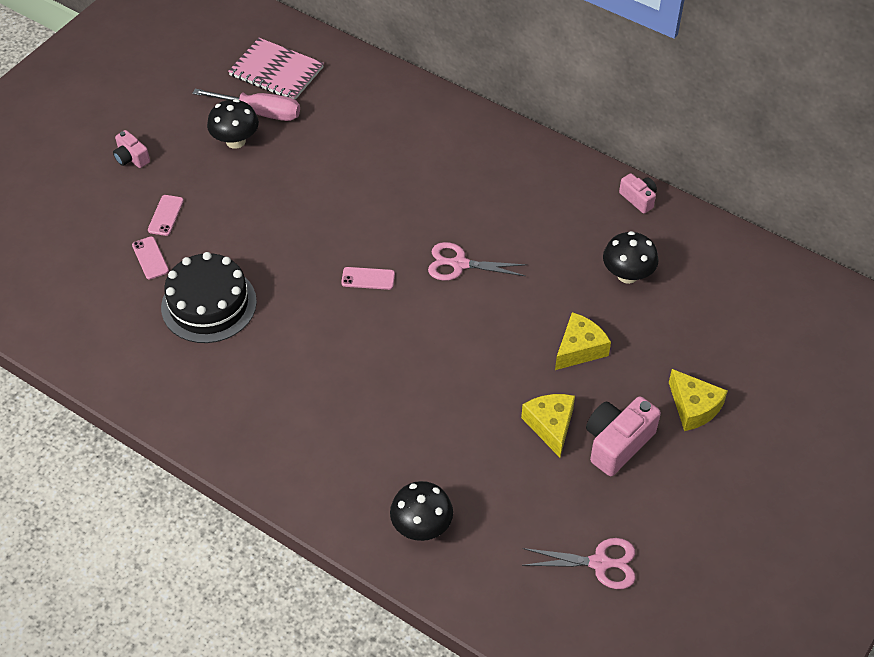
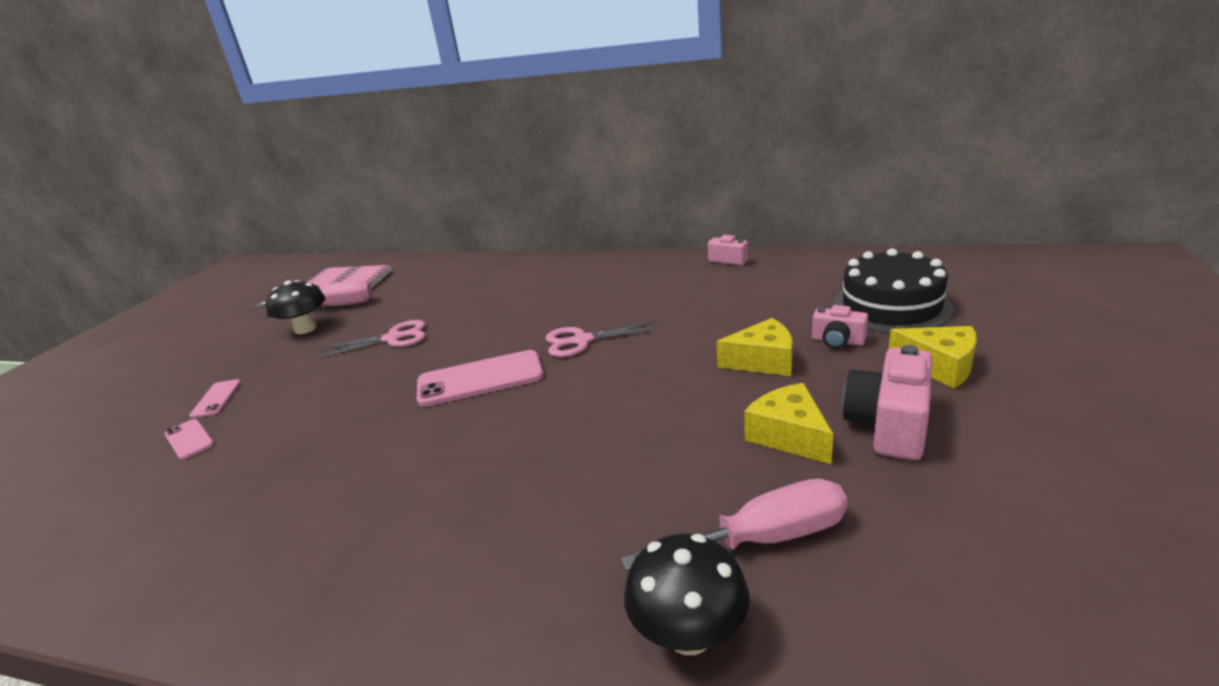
camera: 15 degrees left, 25 degrees down
pink camera [113,130,150,168] -> pink camera moved to [812,305,868,349]
black cake [161,252,257,343] -> black cake moved to [833,248,954,333]
pink phone [341,267,395,290] -> pink phone [417,350,544,407], size x1.91
pink scissors [522,538,636,589] -> pink scissors moved to [317,320,425,358]
yellow cheese [555,312,611,370] -> yellow cheese turned 60 degrees clockwise [716,318,793,376]
black mushroom [603,231,659,284] -> none
none -> pink screwdriver [621,479,847,571]

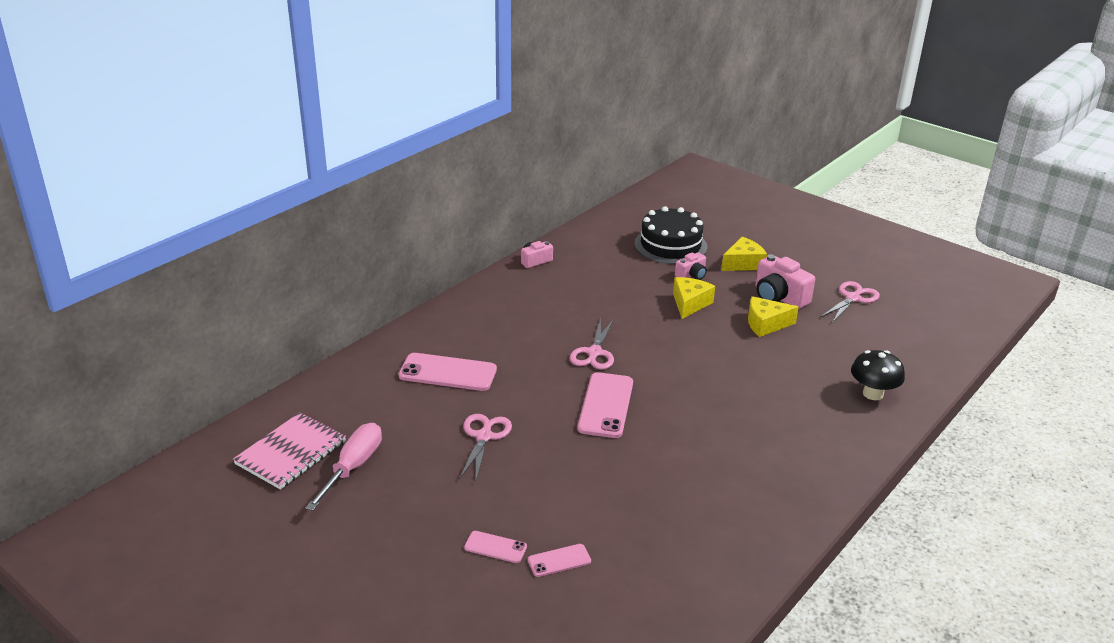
camera: 70 degrees left, 5 degrees up
black mushroom [266,280,326,334] -> none
pink screwdriver [621,479,847,571] -> none
none -> pink phone [399,353,497,391]
none -> pink scissors [820,281,880,323]

